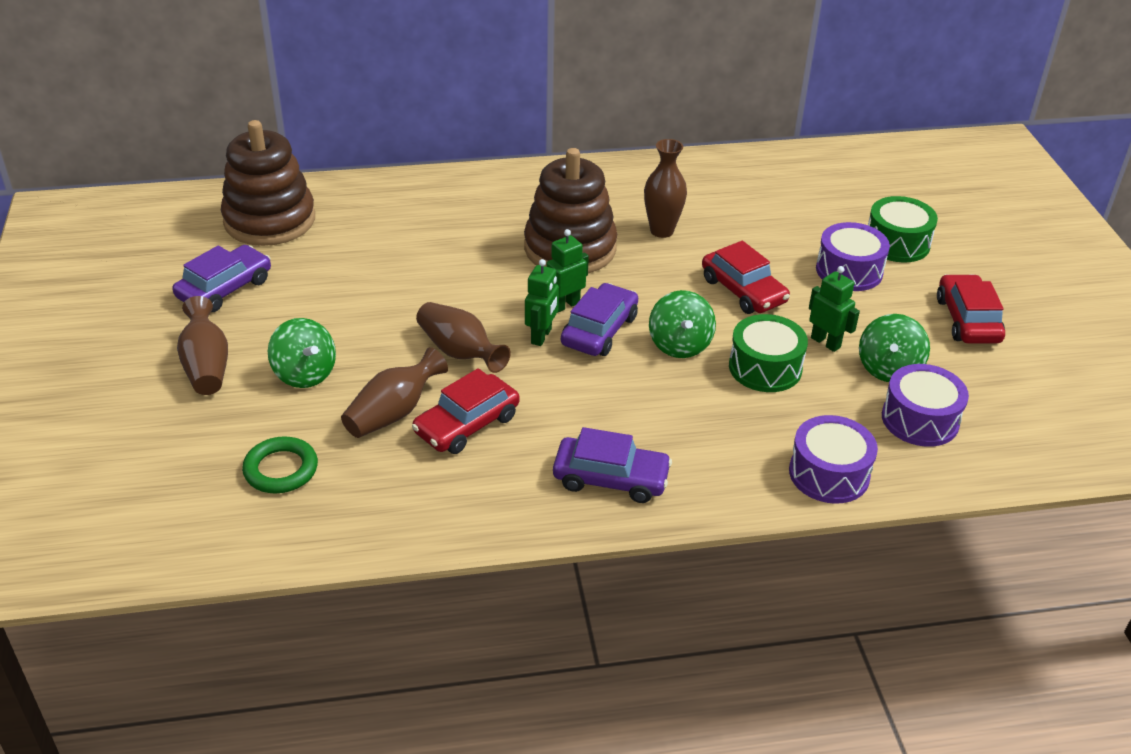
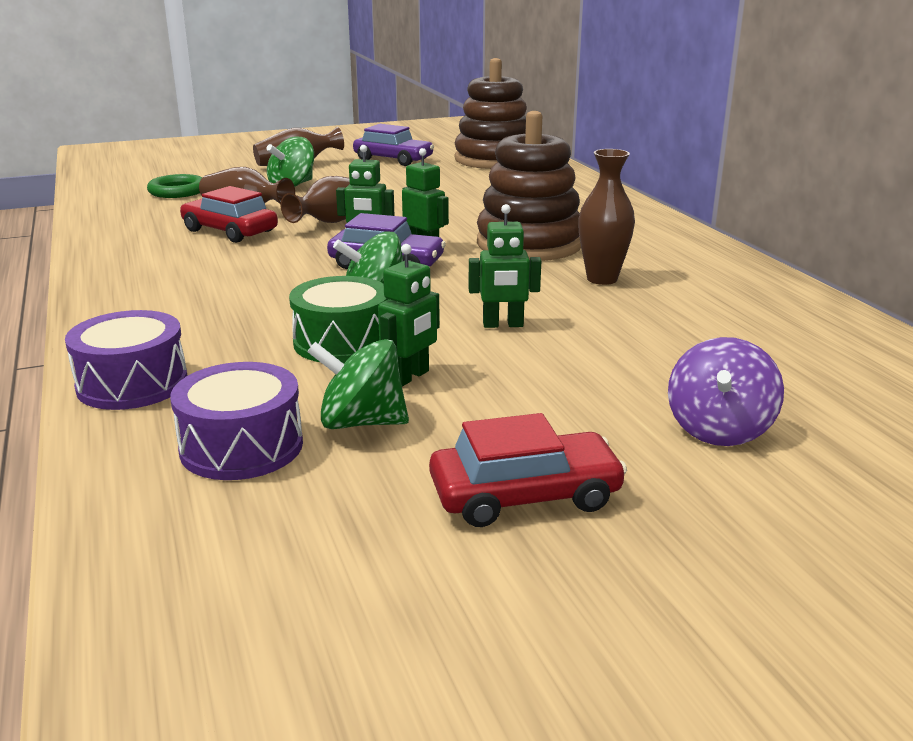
camera: 80 degrees right, 15 degrees down
purple car [553,427,672,503] -> none
red car [702,241,790,314] -> green robot [469,204,541,328]
purple drum [816,222,890,291] -> none
green drum [868,196,938,263] -> purple spinning top [668,337,784,446]

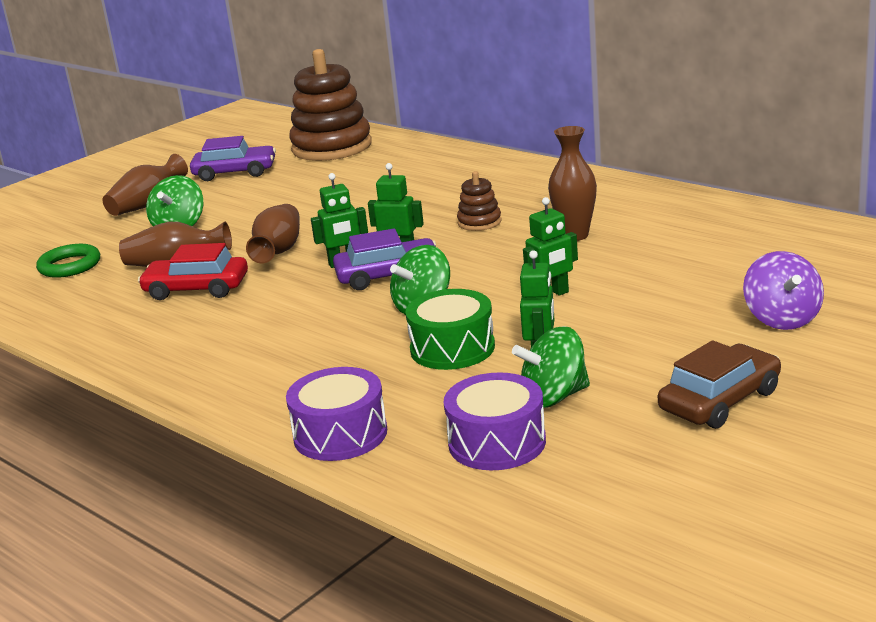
camera: 25 degrees left, 0 degrees up
red car [429,413,627,527] -> brown car [658,340,781,429]
brown stacking toy [477,111,581,261] -> brown stacking toy [457,171,501,231], size x0.45

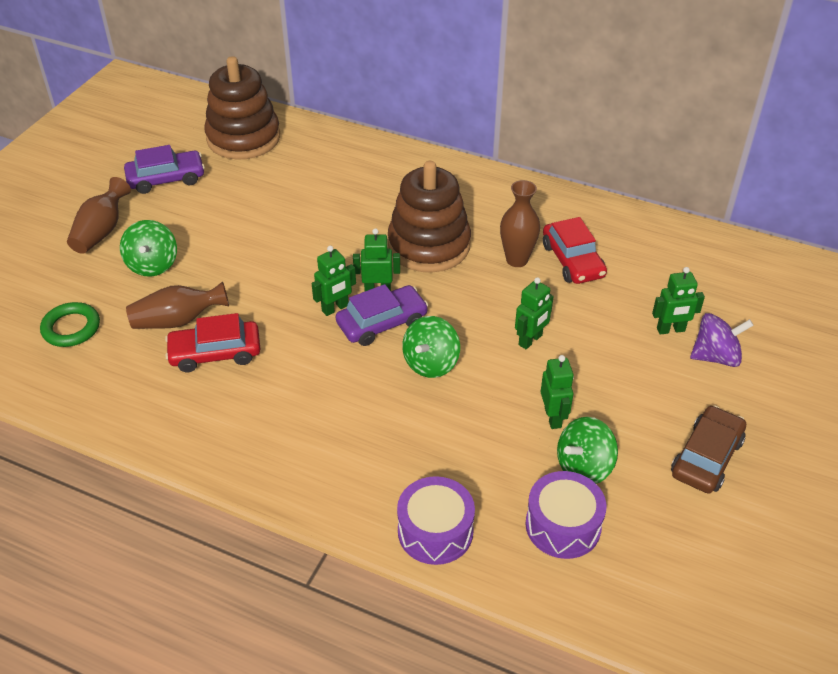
camera: 20 degrees left, 20 degrees up
brown vase [246,204,300,264] -> none
green drum [405,289,495,370] -> none
brown stacking toy [457,171,501,231] -> brown stacking toy [388,161,471,273], size x2.21
purple spinning top [743,251,824,330] -> purple spinning top turned 75 degrees counterclockwise [690,313,754,367]
none -> red car [543,217,607,284]
none -> green robot [652,267,705,335]

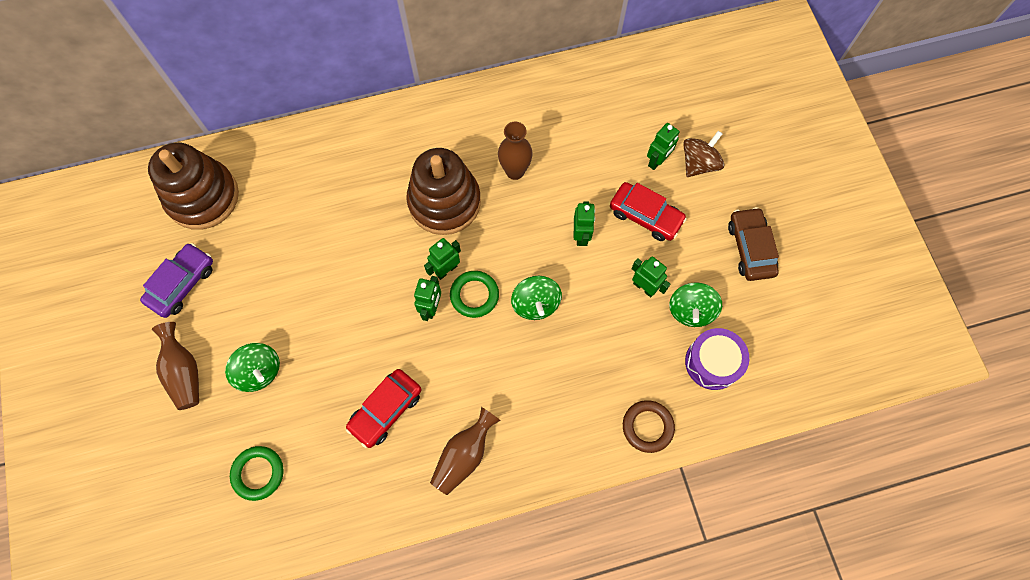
camera: 40 degrees left, 25 degrees up
brown vase [126,281,229,329] -> brown vase moved to [430,407,501,495]
purple car [335,284,428,346] -> green ring [450,271,499,318]
purple drum [397,476,475,565] -> brown ring [623,400,675,453]
red car [543,217,607,284] -> red car moved to [610,182,687,241]
purple spinning top [690,313,754,367] -> brown spinning top [683,131,724,177]

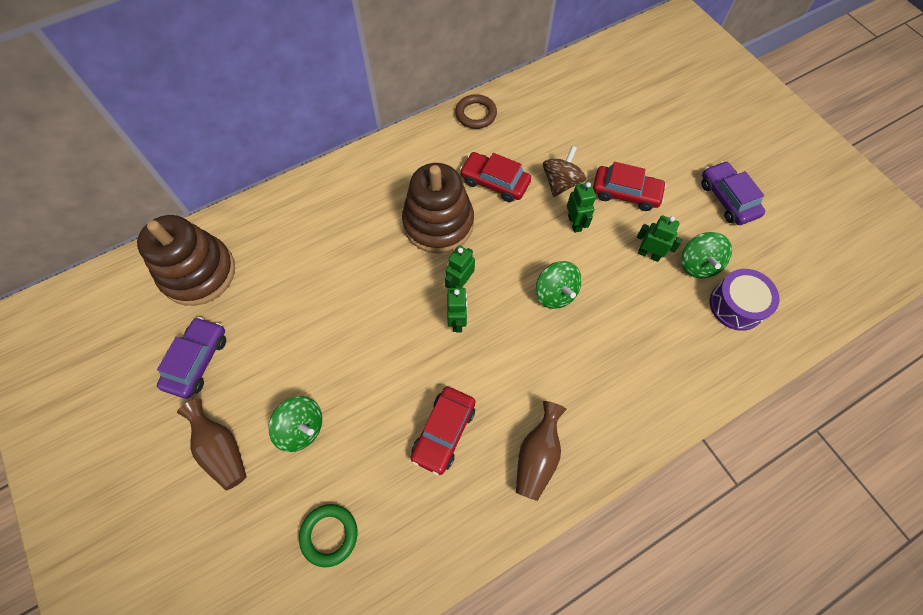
camera: 15 degrees left, 5 degrees down
green ring [450,271,499,318] -> none
brown vase [498,122,533,180] -> red car [460,152,531,202]
brown ring [623,400,675,453] -> brown ring moved to [455,94,497,129]
green robot [647,123,680,170] -> none
brown spinning top [683,131,724,177] -> brown spinning top moved to [543,146,586,197]
brown car [728,207,779,281] -> purple car [701,161,765,225]

